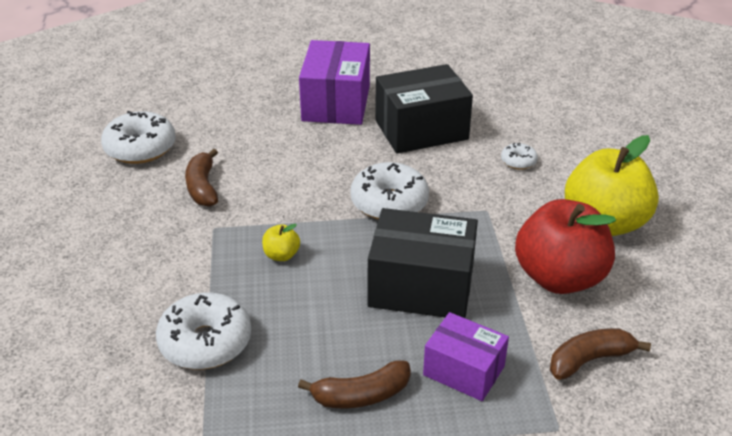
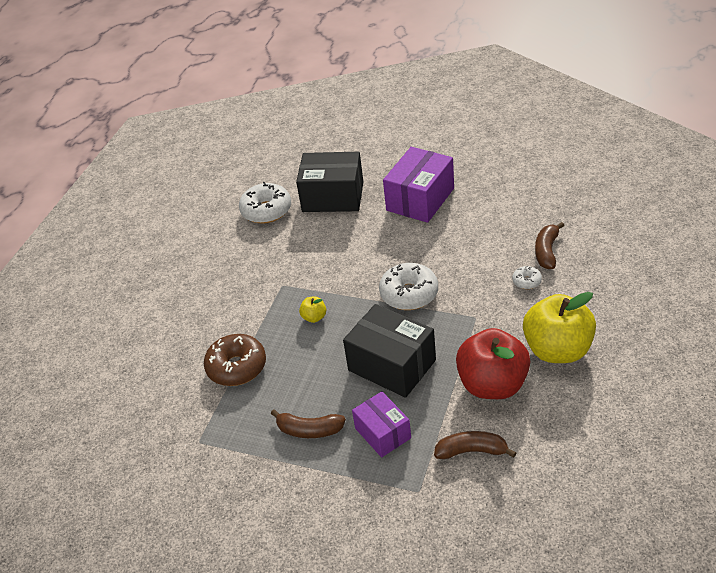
camera: 30 degrees right, 5 degrees up
white donut [156,293,251,370] -> brown donut [204,334,266,386]
brown banana [185,149,218,207] -> brown banana moved to [535,222,564,269]
black box [375,64,473,153] -> black box moved to [296,152,363,212]

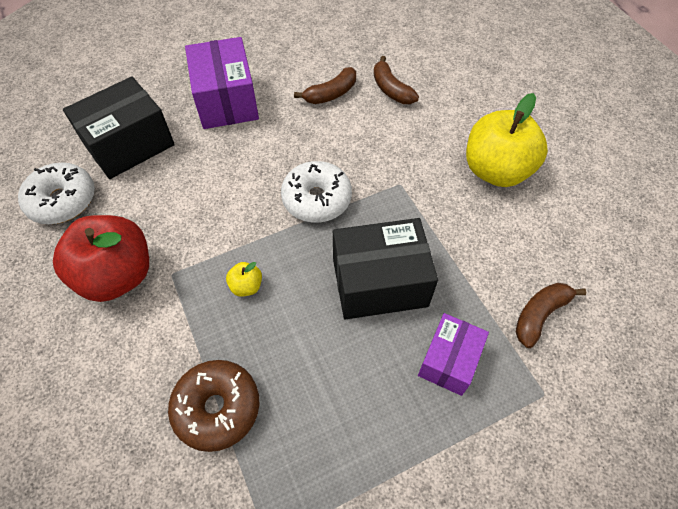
camera: 50 degrees left, 15 degrees up
brown banana [271,409,346,438] -> brown banana moved to [294,67,356,104]
purple box [352,391,411,457] -> purple box turned 75 degrees counterclockwise [418,313,489,396]
red apple [456,328,530,399] -> red apple moved to [53,215,149,302]
white donut [512,266,542,289] -> none

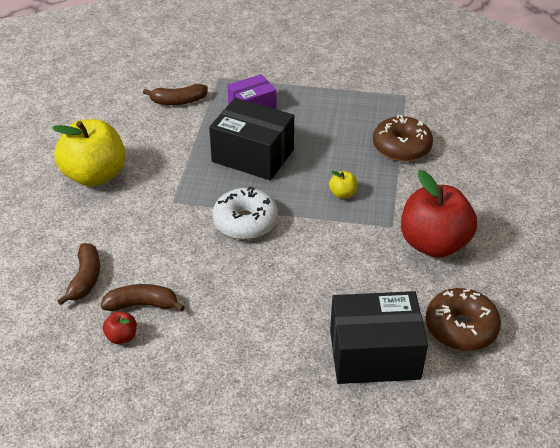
camera: 145 degrees left, 15 degrees down
white donut [18,163,95,224] -> brown donut [426,288,501,351]
purple box [185,37,259,129] -> none
none -> red apple [103,311,137,344]

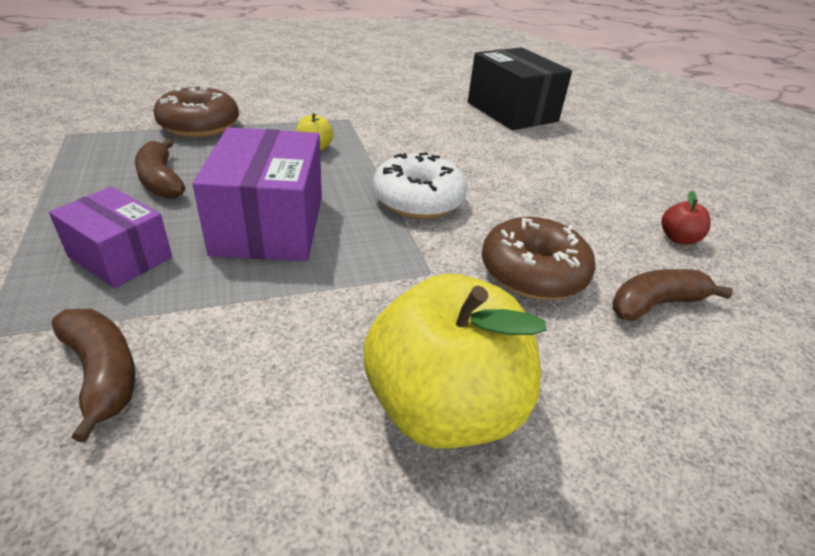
camera: 120 degrees left, 5 degrees down
brown banana [100,284,185,312] -> brown banana moved to [135,139,185,199]
black box [209,98,294,181] -> purple box [193,127,322,261]
red apple [401,170,477,258] -> none
brown donut [426,288,501,351] -> brown donut moved to [482,217,595,300]

